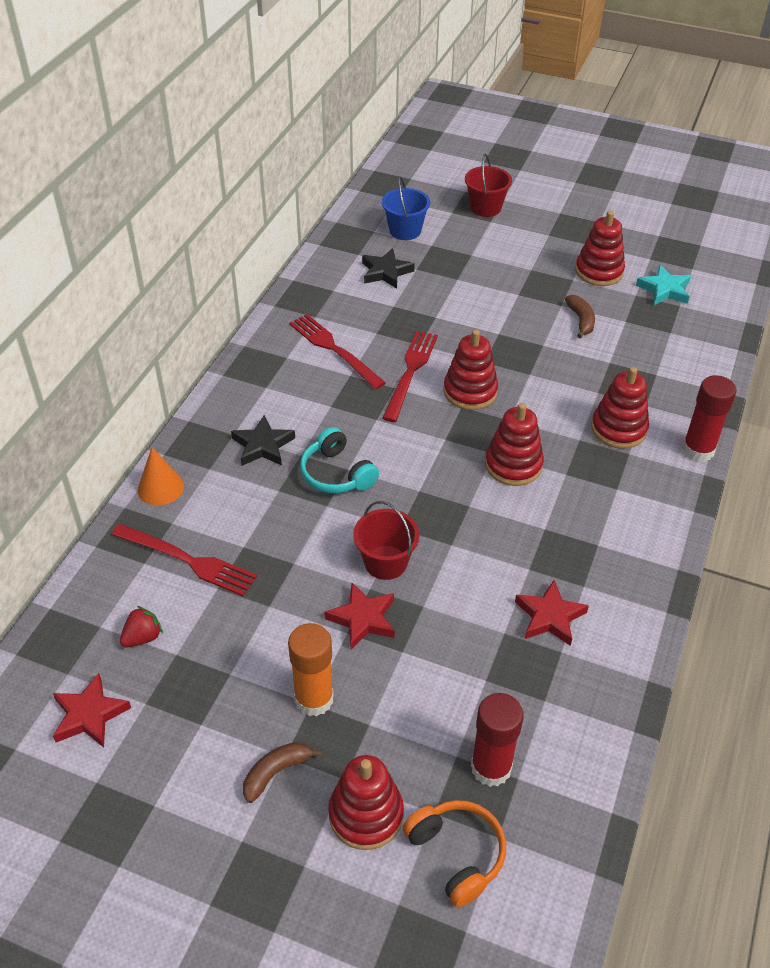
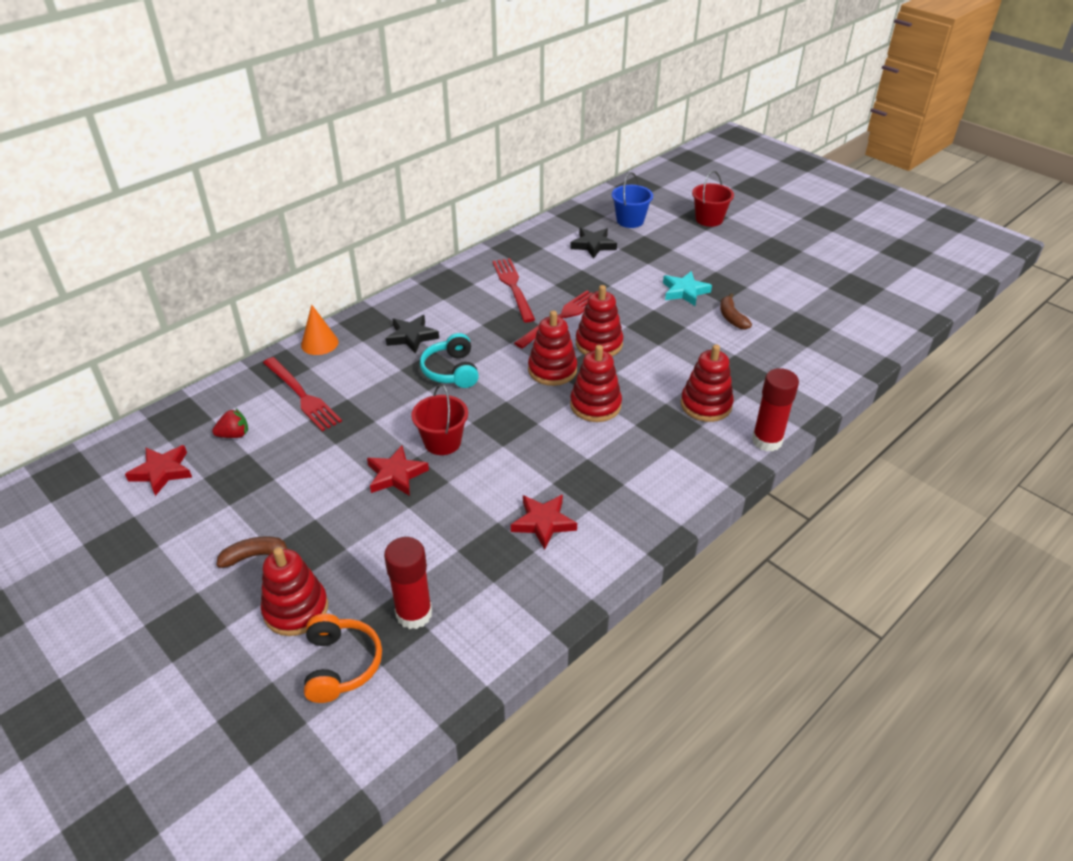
camera: 25 degrees right, 5 degrees down
orange glue stick [288,623,334,716] -> none
brown banana [565,295,595,338] -> brown banana turned 150 degrees clockwise [720,293,752,330]
red stacking toy [575,211,625,286] -> red stacking toy moved to [528,310,577,386]
turquoise star [636,265,691,305] -> turquoise star moved to [663,271,712,306]

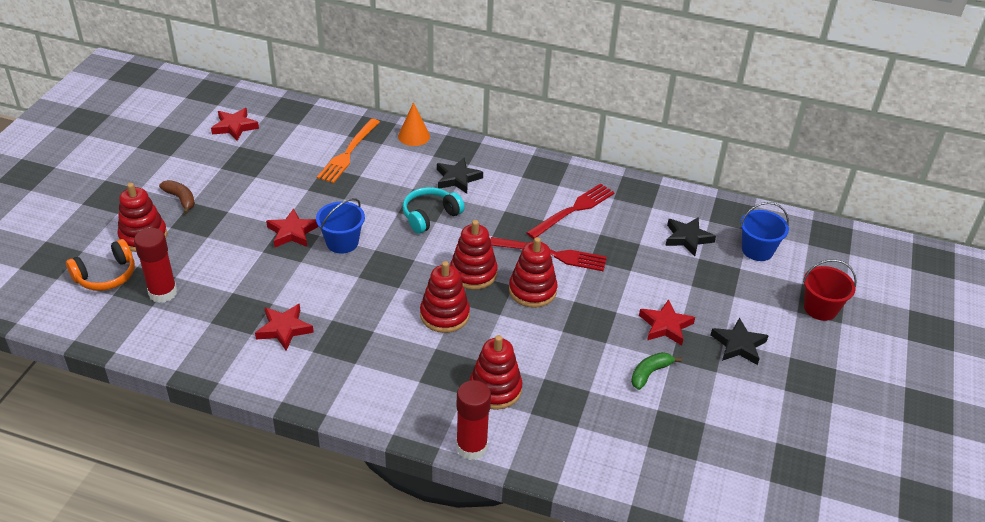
camera: 60 degrees right, 0 degrees up
red strawberry [212,409,248,438] -> none
red fork [263,357,342,431] -> orange fork [317,118,380,183]
red bucket [411,384,468,455] -> blue bucket [316,198,365,254]
turquoise star [663,271,712,306] -> red star [639,299,695,346]
brown banana [720,293,752,330] -> green banana [631,352,682,390]
none -> black star [711,317,769,365]

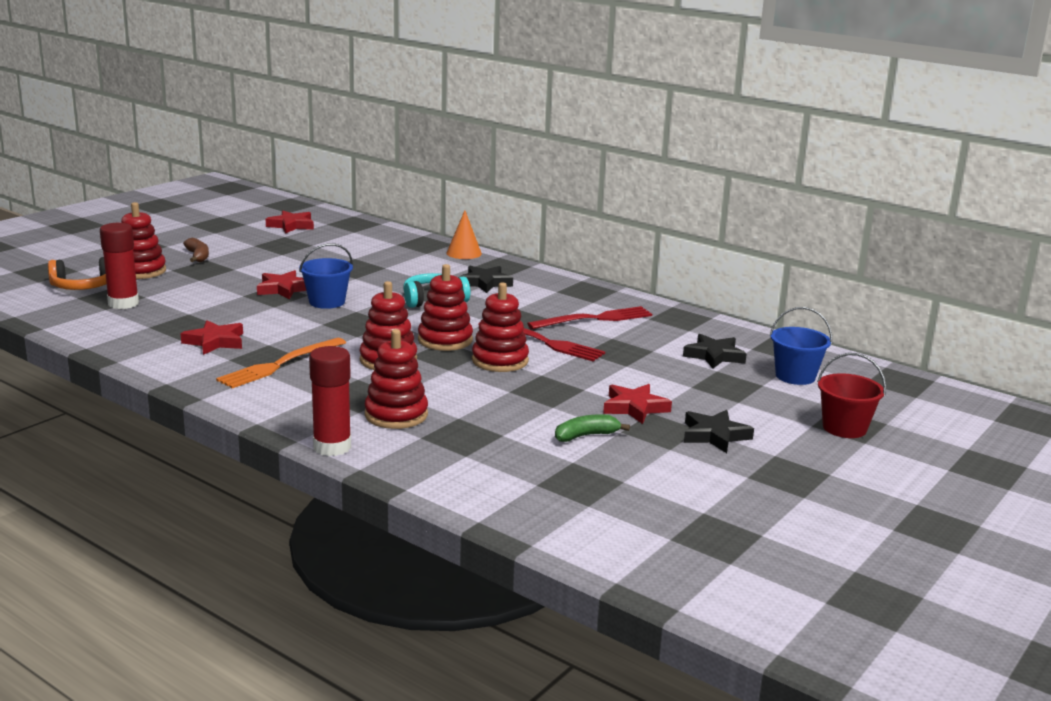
camera: 20 degrees right, 20 degrees down
orange fork [317,118,380,183] -> orange fork moved to [216,338,346,388]

